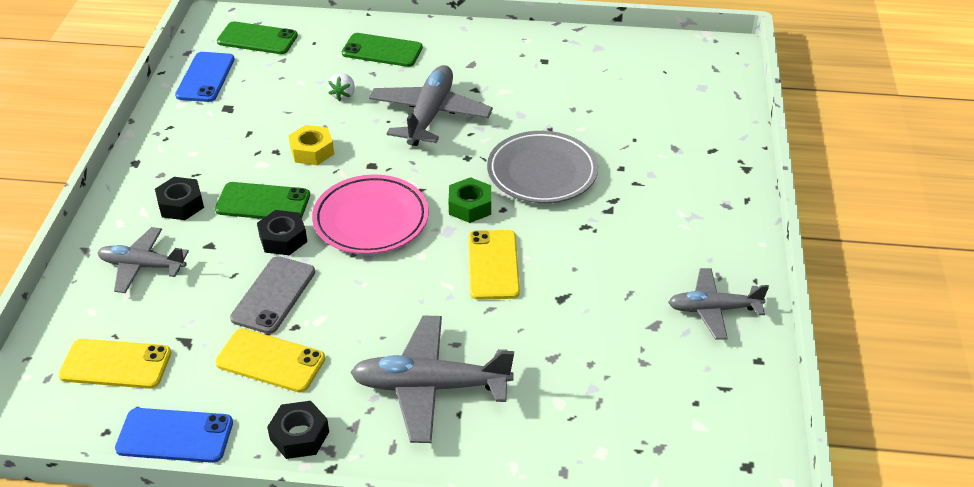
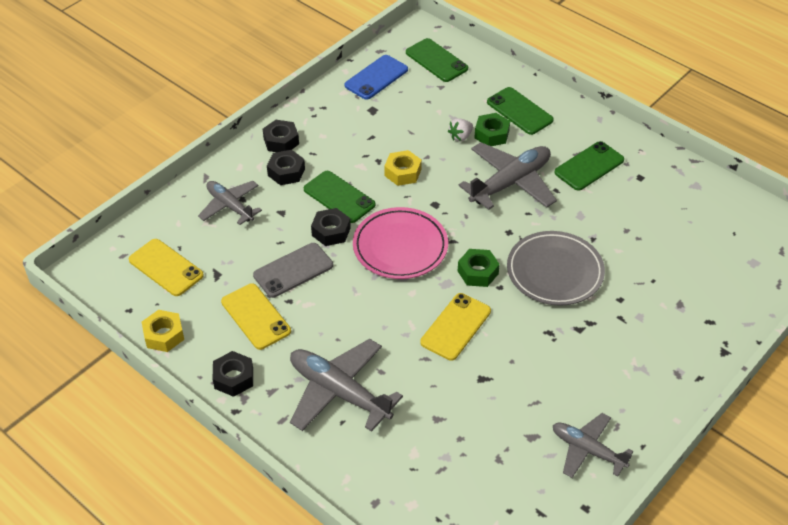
camera: 35 degrees right, 5 degrees up
blue phone [115,408,233,463] -> yellow nut [142,310,184,352]
none -> black nut [263,120,299,152]
none -> green nut [474,113,510,146]
none -> green phone [554,141,624,191]

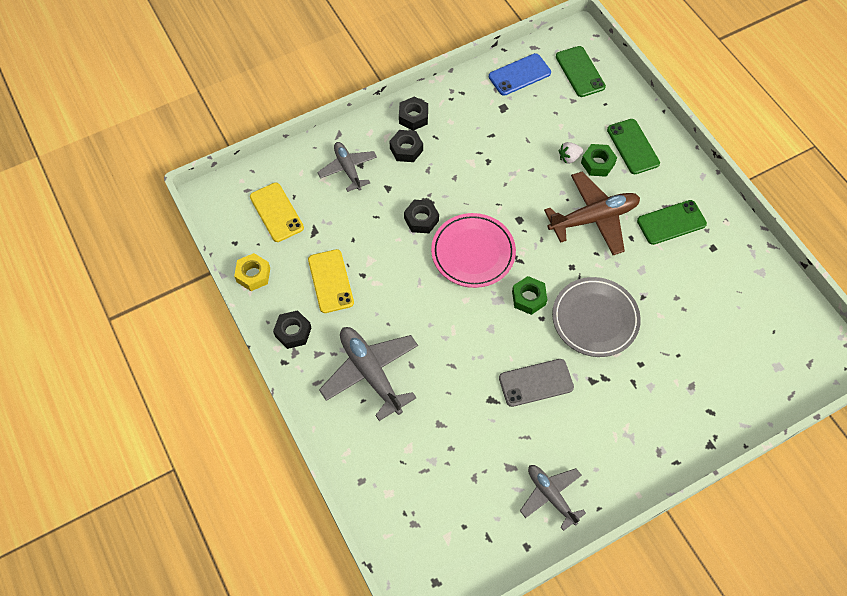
camera: 20 degrees right, 15 degrees up
grey phone [253,243,333,298] -> grey phone moved to [499,359,574,407]
green phone [304,171,375,223] -> none
yellow nut [384,150,422,186] -> none
yellow phone [420,293,491,361] -> none
grey plane [459,142,557,210] -> brown plane [544,172,640,255]

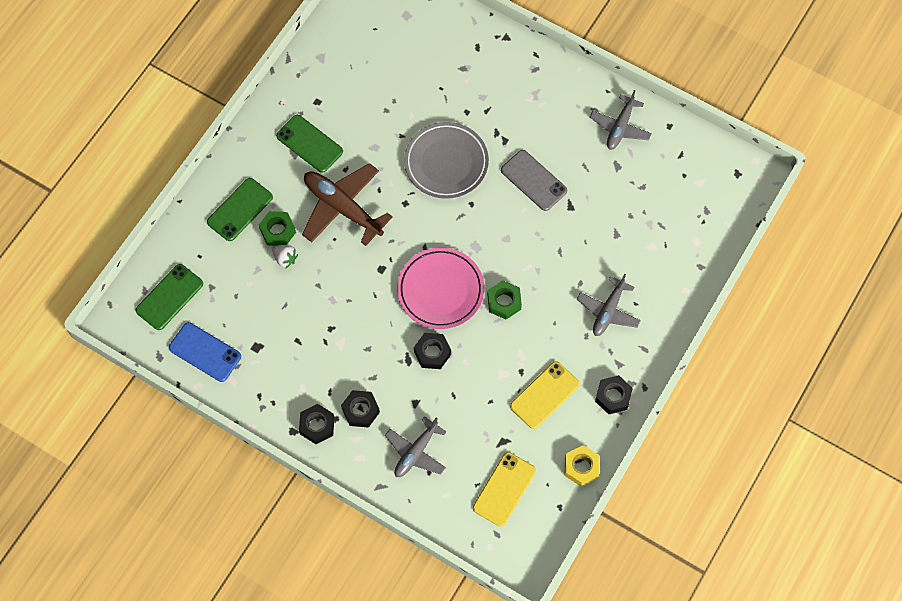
camera: 120 degrees left, 5 degrees up
grey plane [319,327,418,421] -> grey plane [577,274,641,336], size x0.64
green nut [512,276,548,315] -> green nut moved to [488,280,522,319]

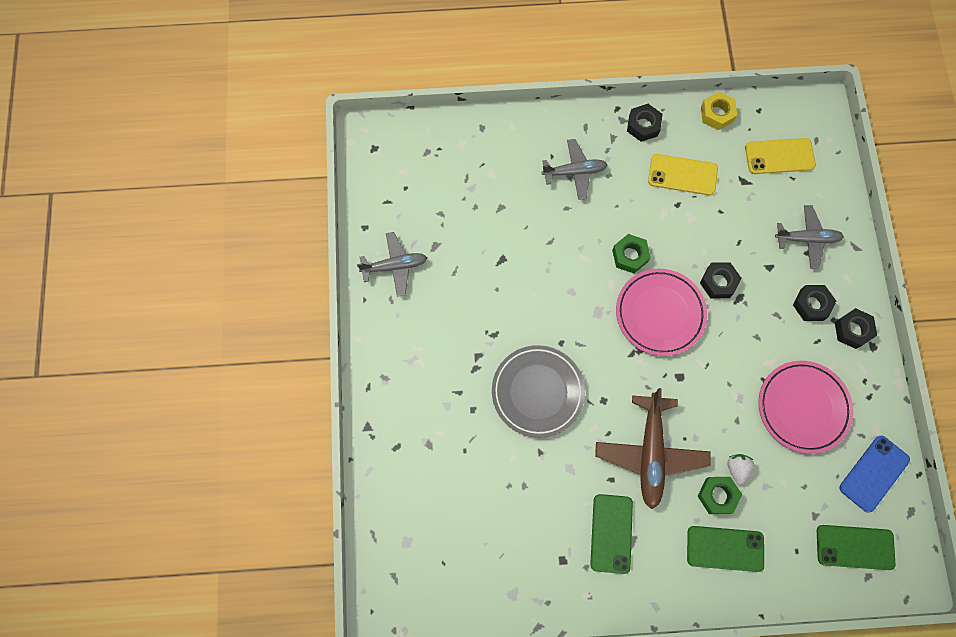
camera: 125 degrees left, 5 degrees up
blue phone [169,322,241,382] -> blue phone turned 45 degrees clockwise [839,436,910,513]
grey phone [501,150,567,211] -> none
none -> pink plate [758,361,854,454]

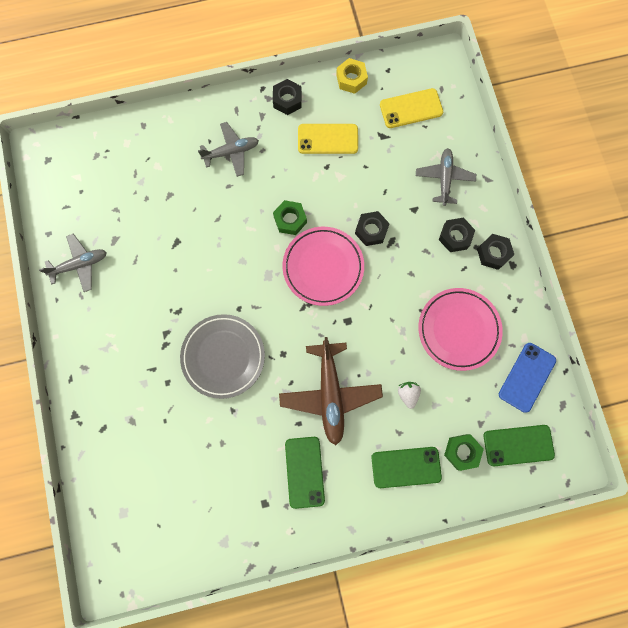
camera: 10 degrees left, 5 degrees up
green nut [697,477,742,514] -> green nut moved to [444,434,484,471]
grey plane [775,205,844,269] -> grey plane turned 75 degrees counterclockwise [416,148,476,206]

